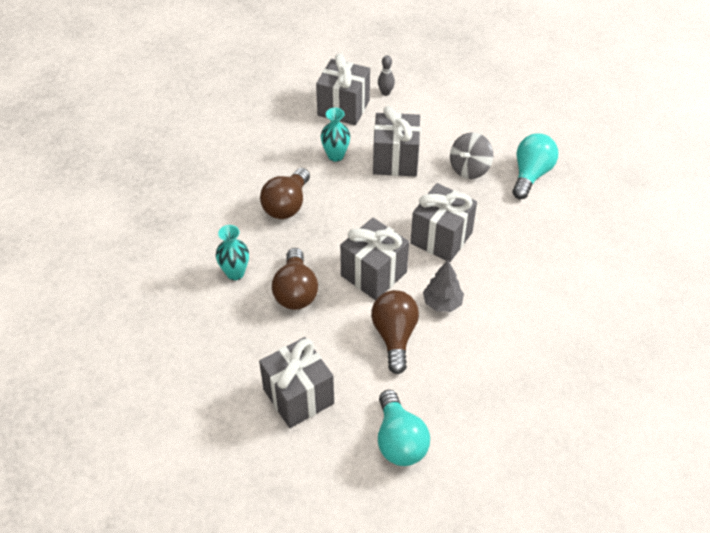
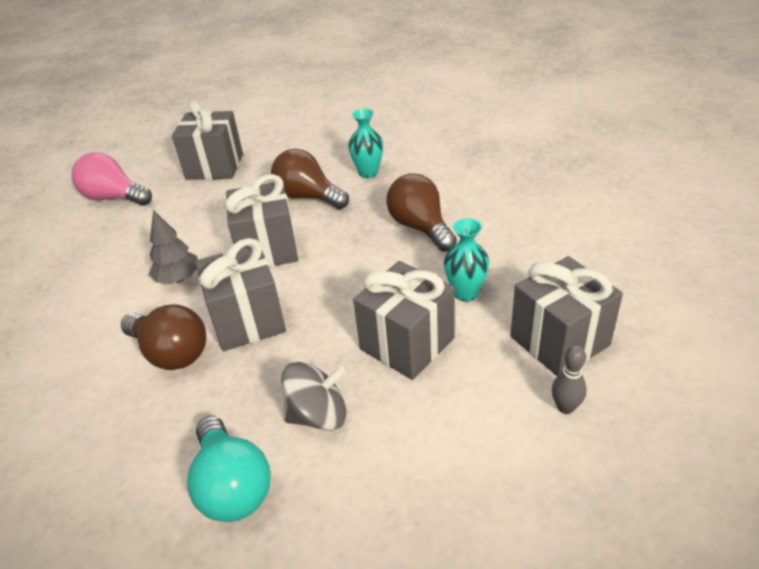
camera: 130 degrees right, 10 degrees down
brown light bulb [371,290,419,374] -> brown light bulb moved to [121,304,206,370]
turquoise light bulb [378,390,430,466] -> pink light bulb [72,152,152,206]
grey spinning top [450,132,493,179] -> grey spinning top turned 90 degrees clockwise [281,362,346,431]

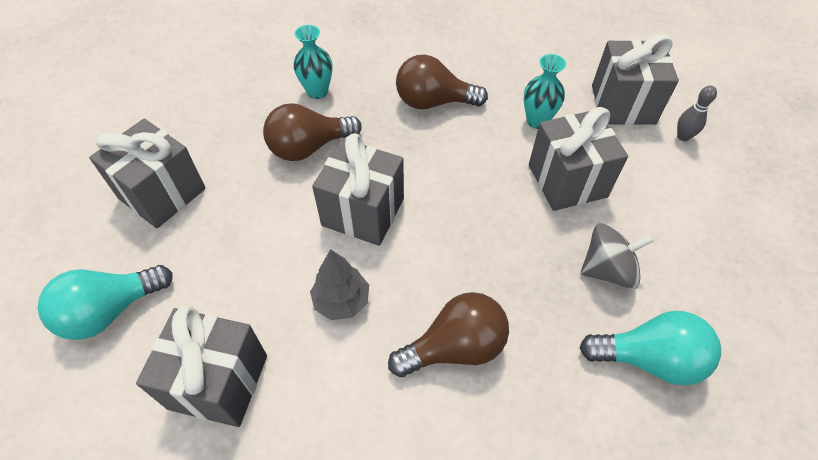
camera: 60 degrees left, 15 degrees up
pink light bulb [72,152,152,206] -> turquoise light bulb [38,265,173,340]
grey gift [195,238,286,351] -> grey gift moved to [136,306,267,427]
grey spinning top [281,362,346,431] -> grey spinning top turned 60 degrees clockwise [581,223,655,289]

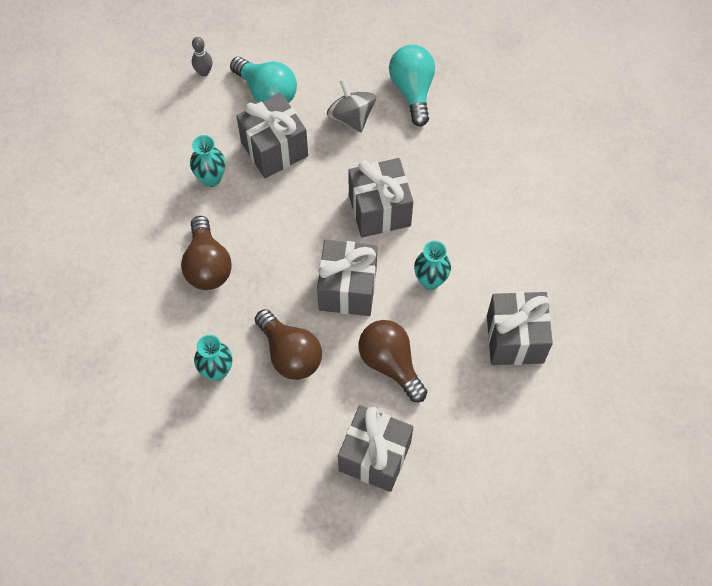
camera: 105 degrees left, 10 degrees up
turquoise light bulb [38,265,173,340] -> turquoise light bulb moved to [230,57,297,103]
grey tree [310,249,369,320] -> turquoise vase [414,241,451,290]
brown light bulb [388,292,509,377] -> brown light bulb moved to [359,320,427,402]
grey gift [592,34,679,125] -> grey gift moved to [348,158,413,238]

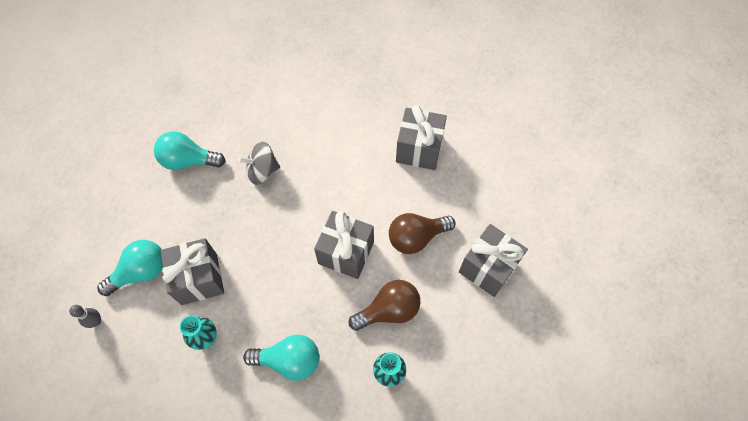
camera: 75 degrees left, 0 degrees up
brown light bulb [181,216,232,290] -> turquoise light bulb [243,335,319,381]
grey spinning top [327,79,376,132] -> grey spinning top moved to [238,142,280,185]
grey gift [348,158,413,238] -> none
turquoise vase [414,241,451,290] -> none

